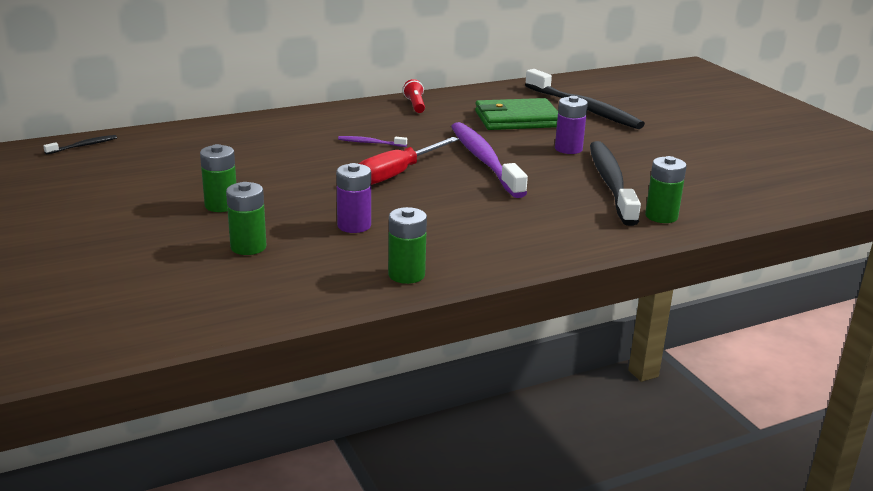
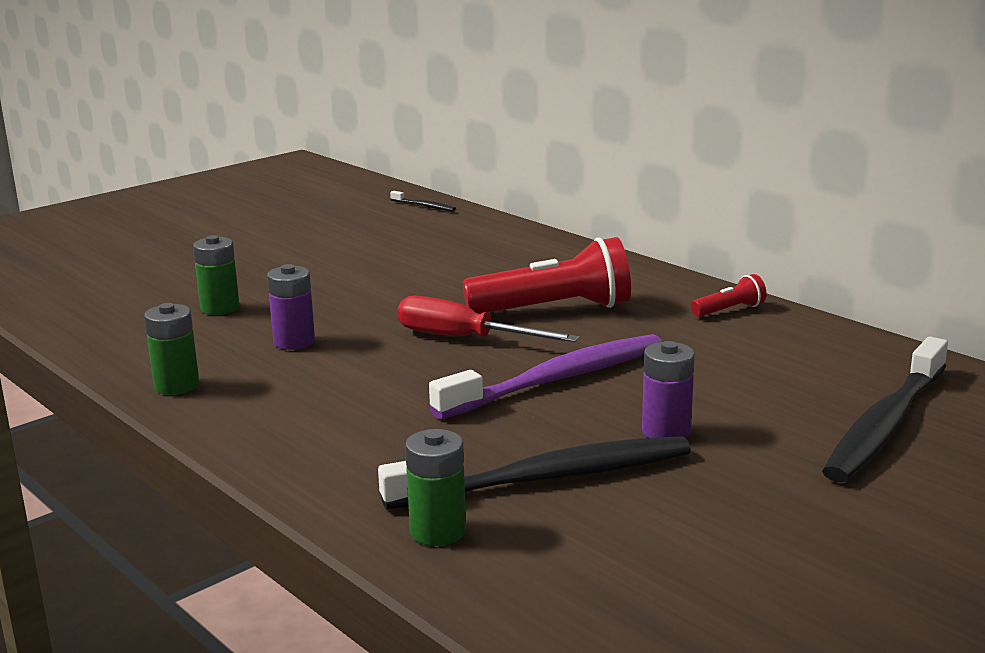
camera: 75 degrees right, 5 degrees down
green battery [200,144,236,212] -> none
purple toothbrush [338,136,407,147] -> red flashlight [463,237,631,314]
green wallet [475,98,558,130] -> none

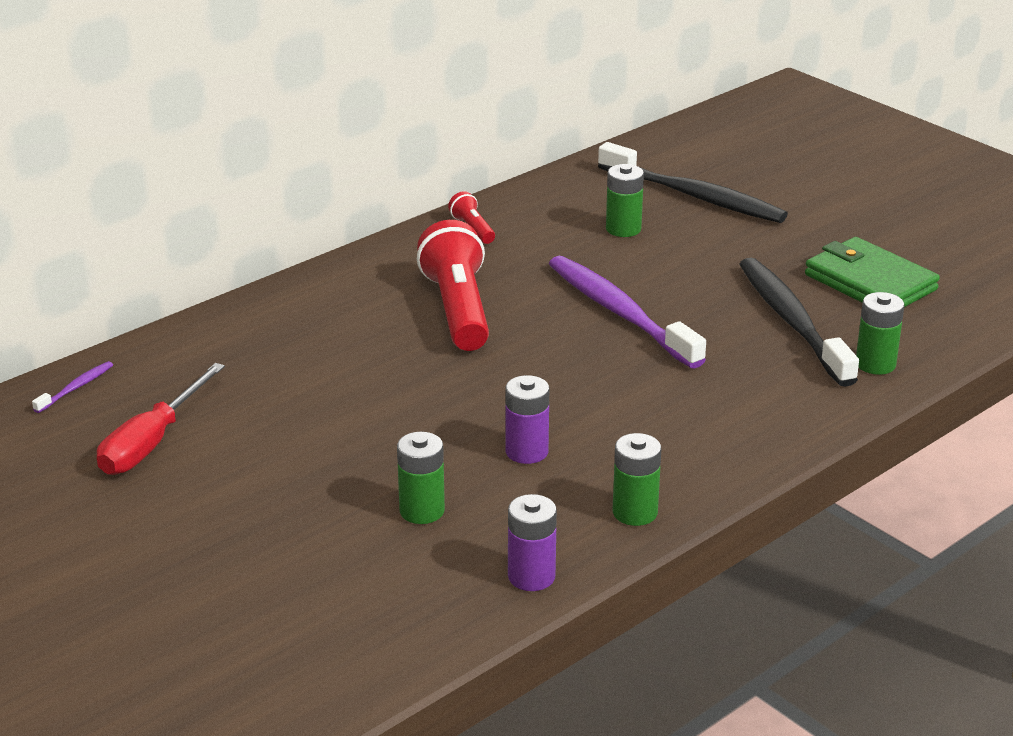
camera: 90 degrees left, 10 degrees up
black toothbrush [390,191,456,211] -> purple toothbrush [32,361,113,413]
red screwdriver [397,296,579,342] -> red screwdriver moved to [97,363,225,475]
purple battery [642,341,695,438] -> purple battery moved to [508,494,557,591]
none -> green battery [606,164,644,237]
none -> green wallet [805,237,940,307]

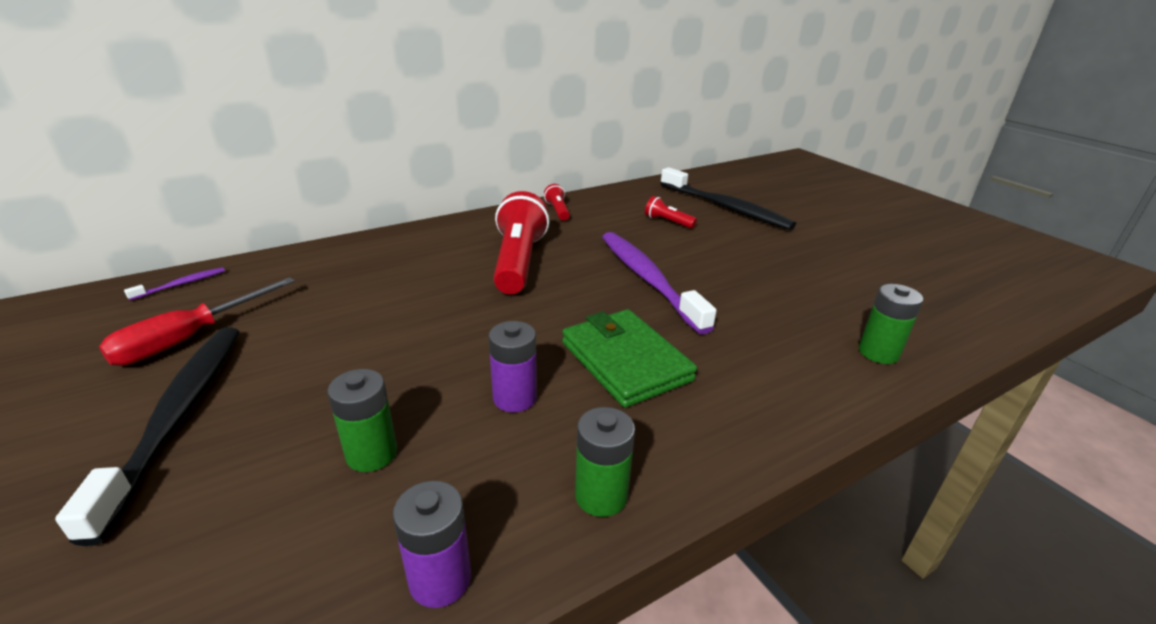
camera: 10 degrees right, 0 degrees up
green battery [606,164,644,237] -> red flashlight [645,196,697,229]
black toothbrush [739,258,859,387] -> black toothbrush moved to [55,327,240,546]
green wallet [805,237,940,307] -> green wallet moved to [562,309,697,408]

